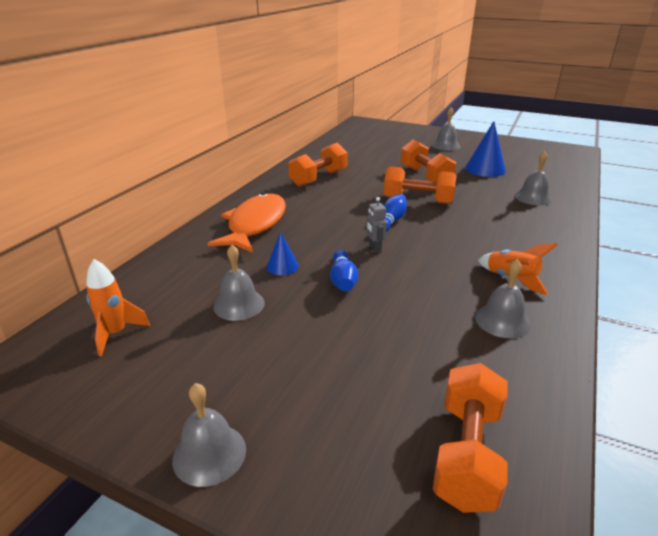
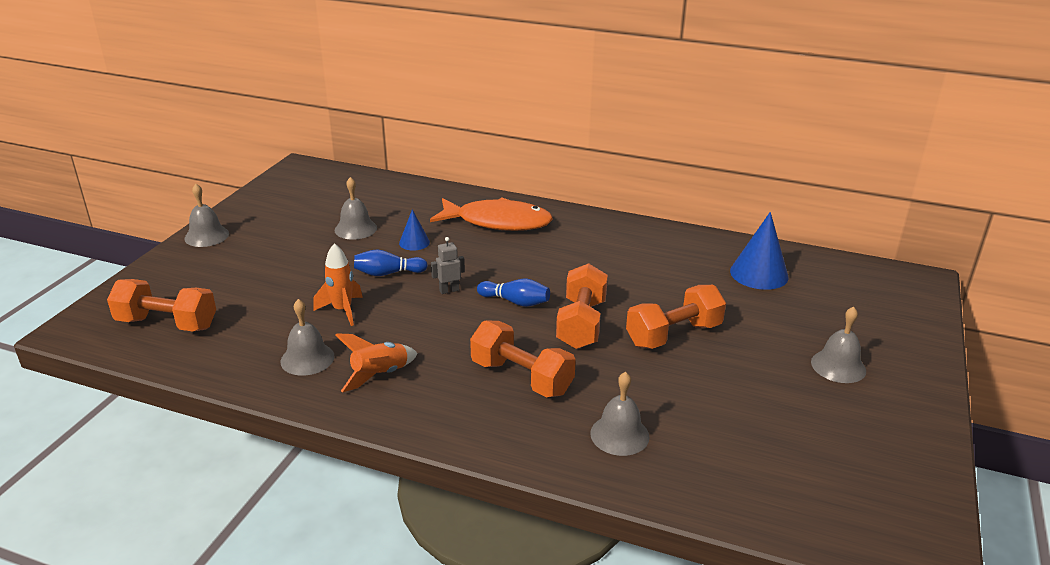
camera: 85 degrees right, 0 degrees up
orange rocket [86,259,150,356] -> orange rocket moved to [313,243,363,326]
orange dumbbell [288,142,348,187] -> orange dumbbell moved to [470,320,576,397]
blue cone [465,121,506,177] -> blue cone moved to [730,212,789,290]

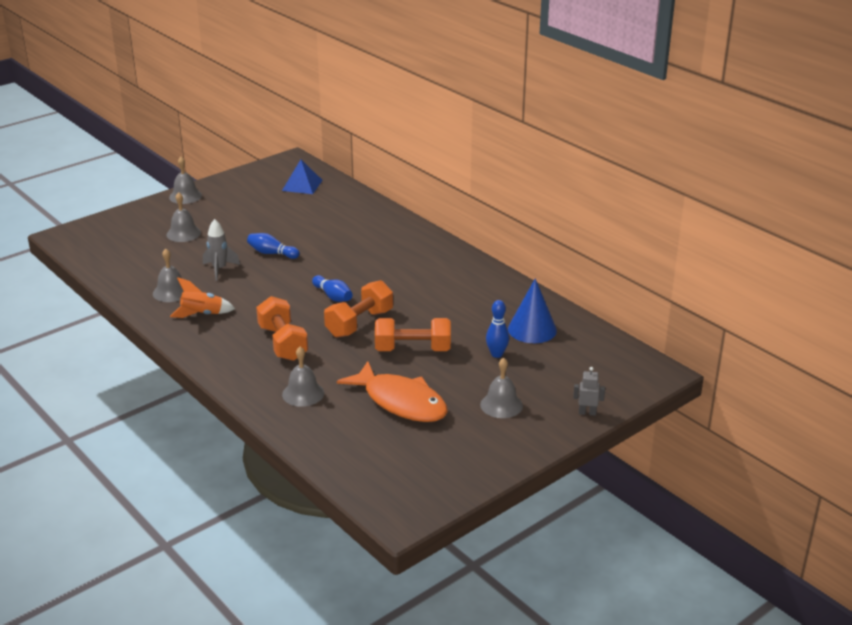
camera: 30 degrees right, 0 degrees up
orange dumbbell [107,279,216,332] -> none
orange rocket [313,243,363,326] -> grey rocket [203,219,240,281]
grey bell [335,177,377,240] -> grey bell moved to [167,192,201,242]
blue cone [399,210,430,251] -> none
orange fish [430,197,553,231] -> orange fish moved to [337,361,448,422]
grey robot [431,237,465,294] -> grey robot moved to [573,367,605,416]
none -> blue pyramid [282,160,323,194]
none -> blue bowling pin [486,300,509,358]

